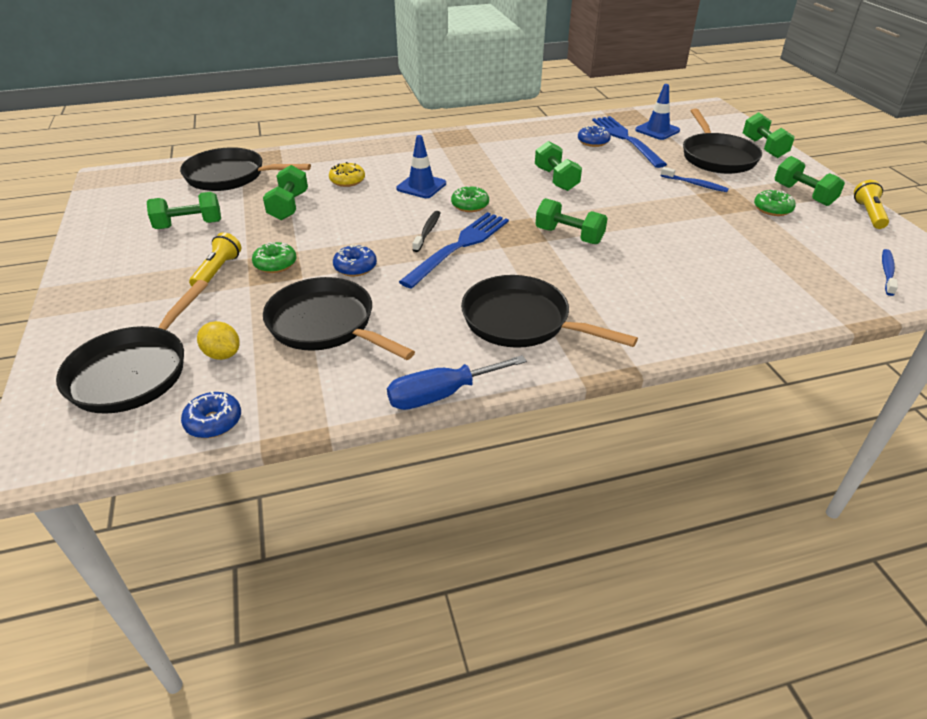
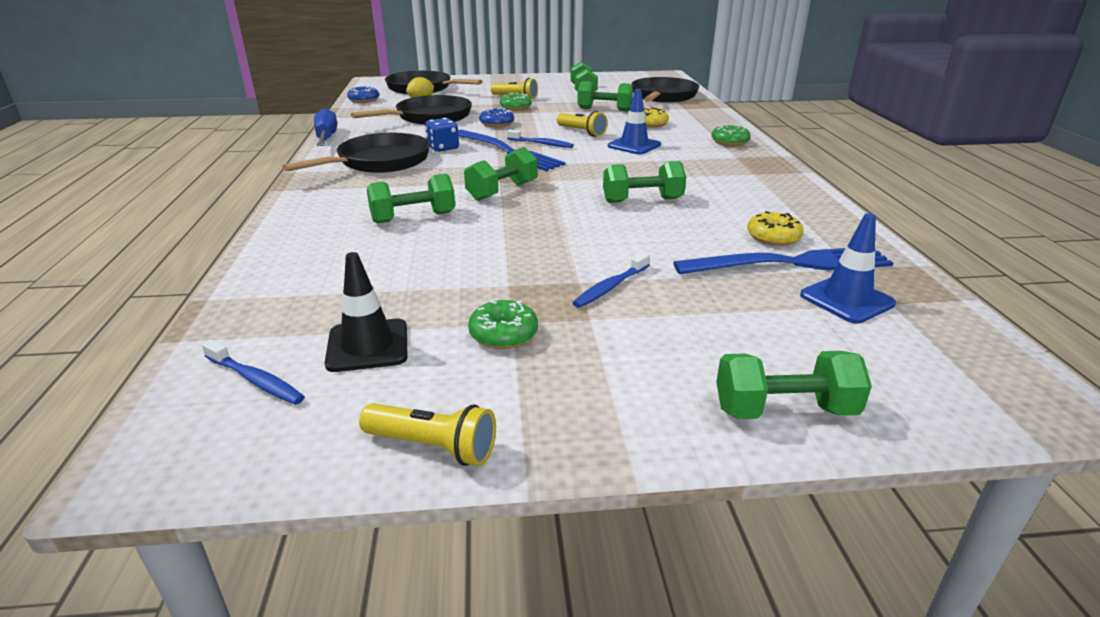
camera: 100 degrees right, 10 degrees down
black toothbrush [412,211,441,252] -> blue toothbrush [507,130,574,148]
green donut [451,186,489,212] -> green donut moved to [711,124,751,146]
blue donut [578,125,611,147] -> yellow donut [747,211,804,246]
black pan [683,108,762,174] -> none
green dumbbell [775,156,845,206] -> green dumbbell moved to [367,174,455,223]
none -> black traffic cone [325,252,407,372]
none -> blue dice [425,118,459,152]
none -> yellow flashlight [557,111,608,137]

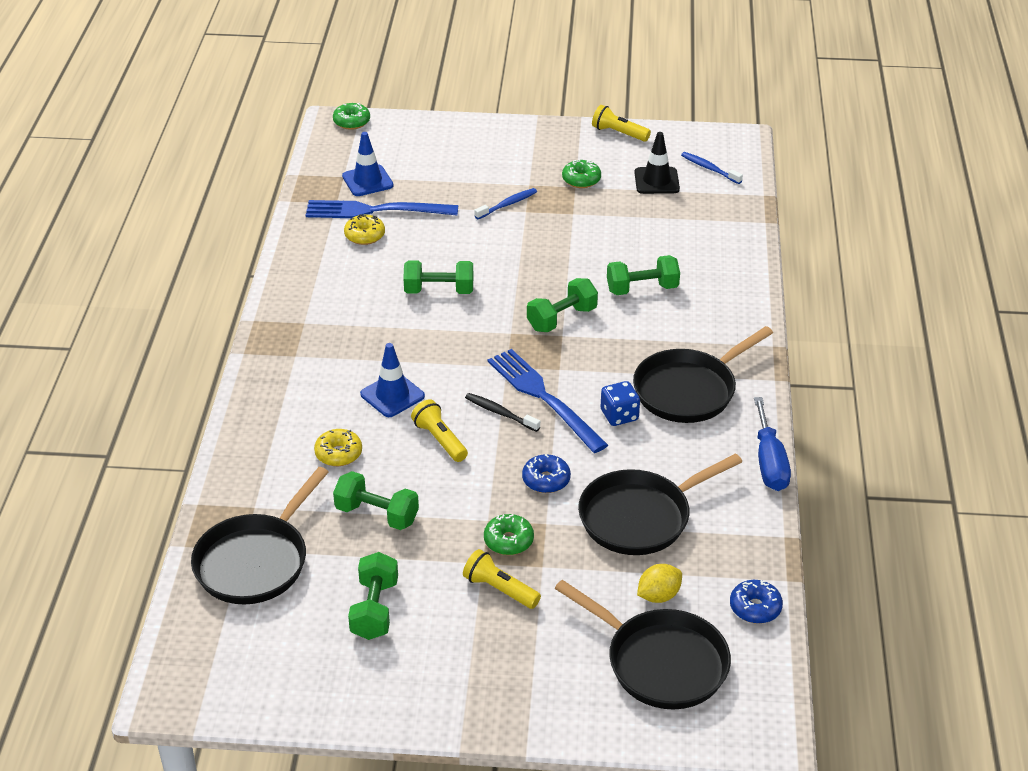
camera: 170 degrees left, 10 degrees up
blue toothbrush [507,130,574,148] -> black toothbrush [465,393,540,432]
green donut [711,124,751,146] -> green donut moved to [333,103,370,130]
green dumbbell [716,351,872,419] -> none

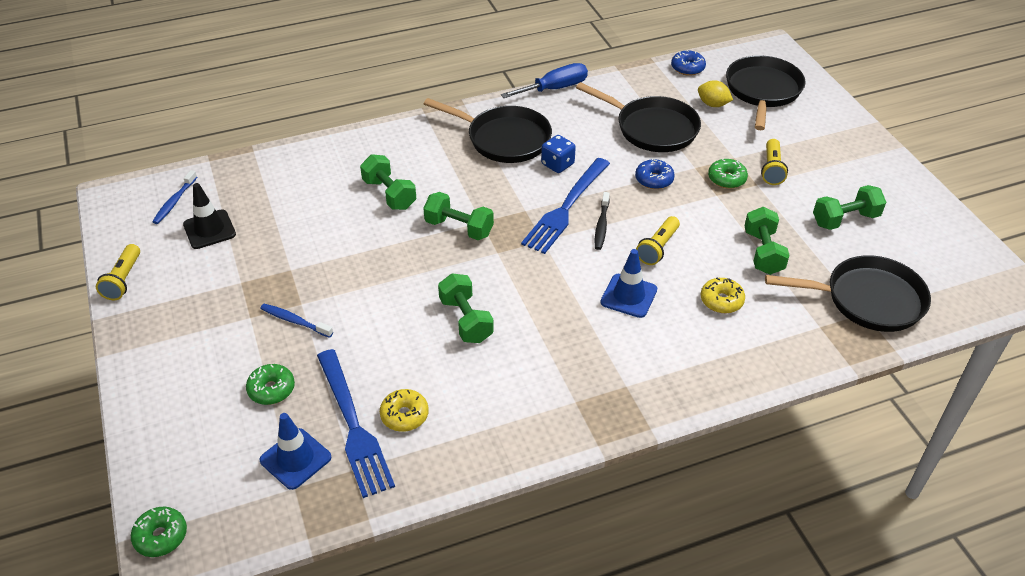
camera: 115 degrees left, 5 degrees up
green donut [562,160,601,188] -> green donut moved to [246,364,295,405]

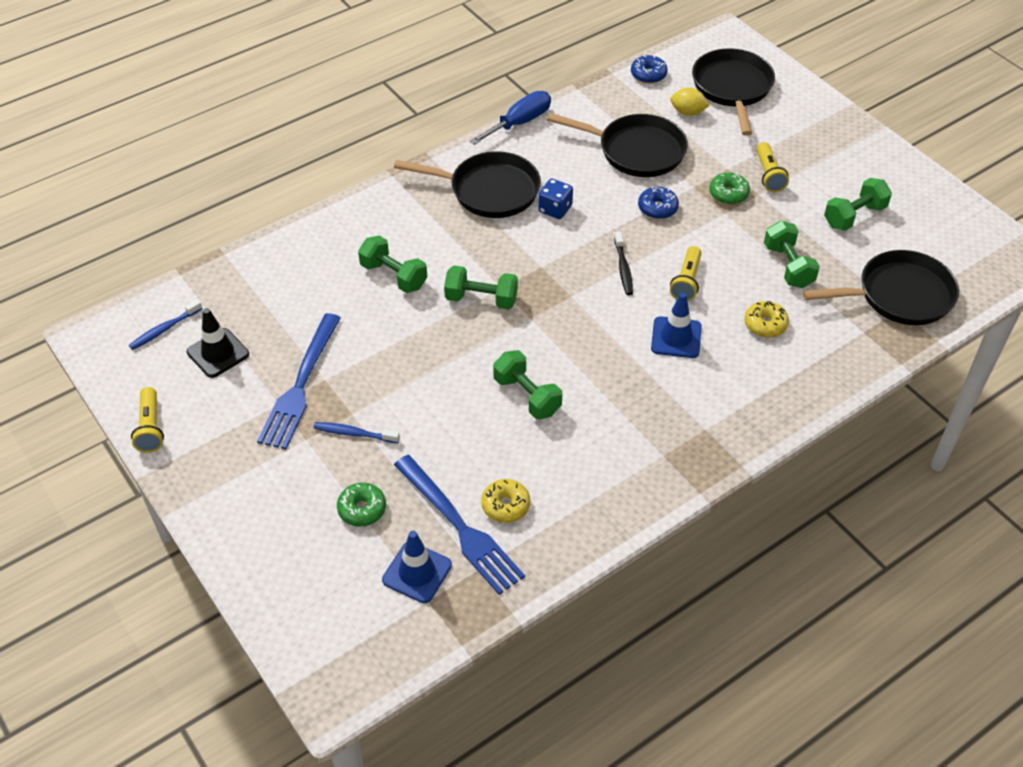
camera: 15 degrees left, 5 degrees up
green donut [131,507,187,557] -> none
blue toothbrush [152,170,197,224] -> blue toothbrush turned 45 degrees clockwise [129,299,203,350]
blue fork [521,158,610,254] -> blue fork moved to [257,313,341,449]

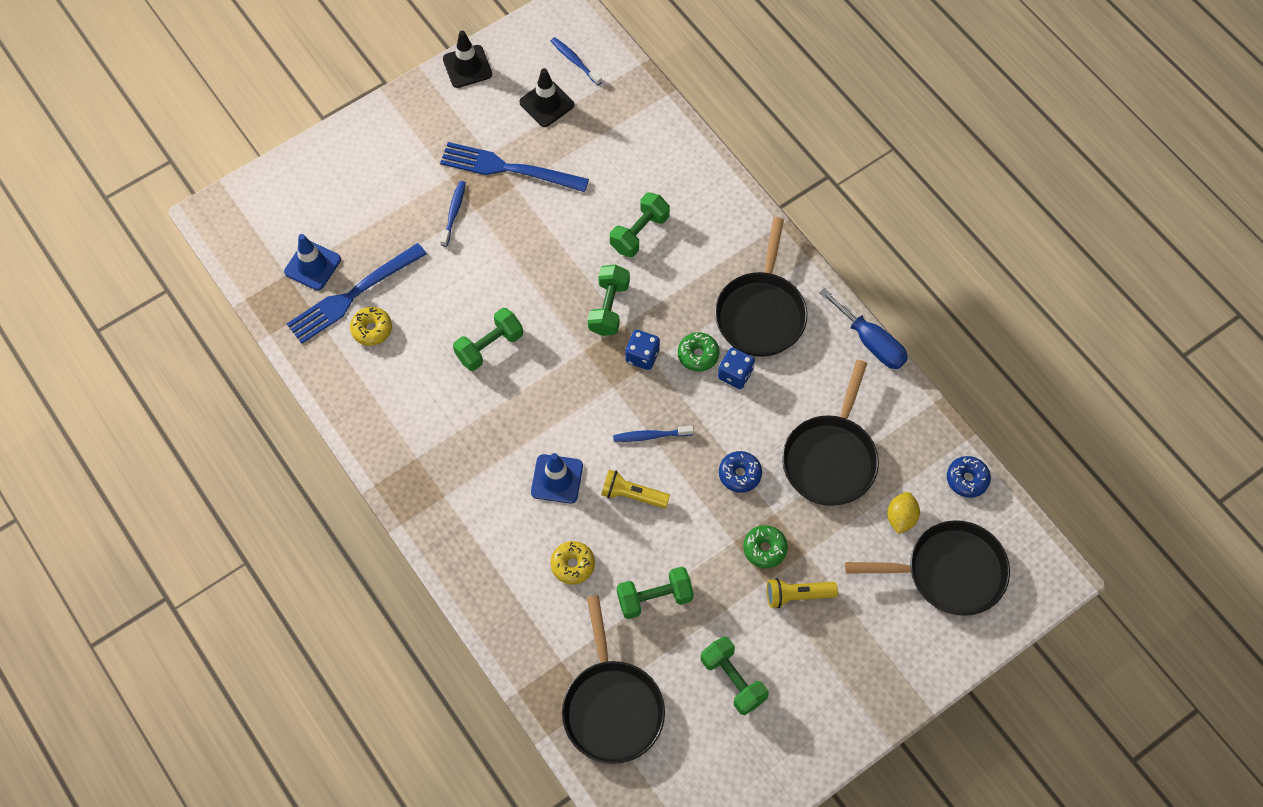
camera: 90 degrees right, 15 degrees up
yellow flashlight [131,387,164,453] -> black traffic cone [443,31,492,88]
green donut [337,482,386,527] -> green donut moved to [678,332,720,372]
black toothbrush [614,232,633,295] -> blue toothbrush [613,426,694,442]
none -> blue dice [625,330,660,370]

